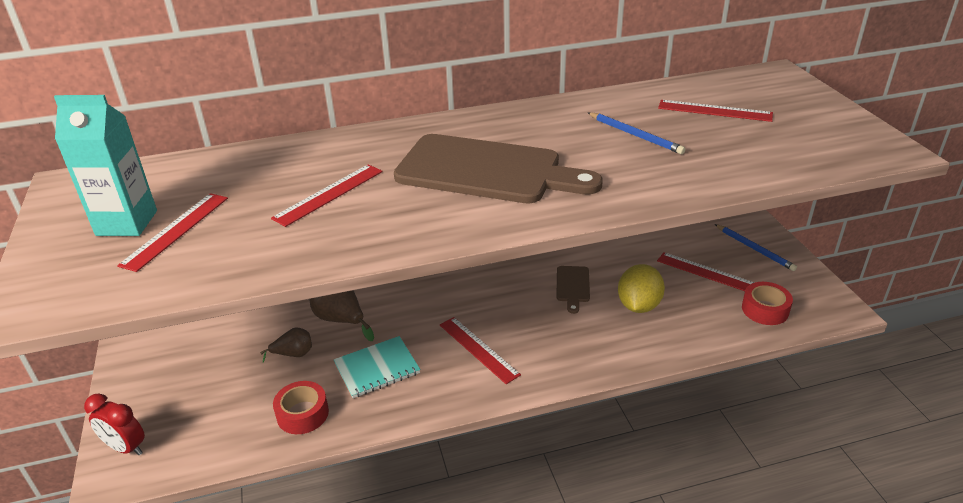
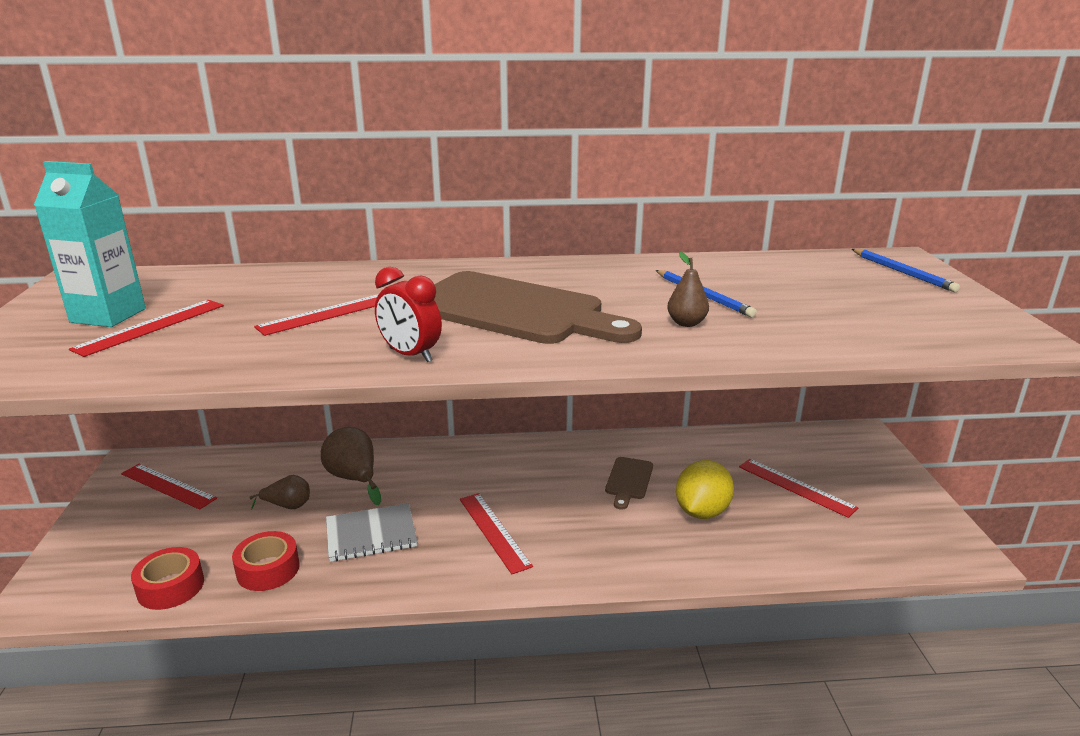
camera: 10 degrees right, 10 degrees down
red clock [84,393,145,455] -> red clock moved to [375,267,442,362]
turquoise notebook [334,336,421,398] -> grey notebook [326,503,417,562]
red ruler [658,100,773,122] -> red ruler moved to [121,464,217,510]
blue pencil [715,224,797,271] -> blue pencil moved to [852,249,960,292]
red tape [742,282,793,325] -> red tape moved to [131,547,204,610]
none -> brown pear [667,252,709,327]

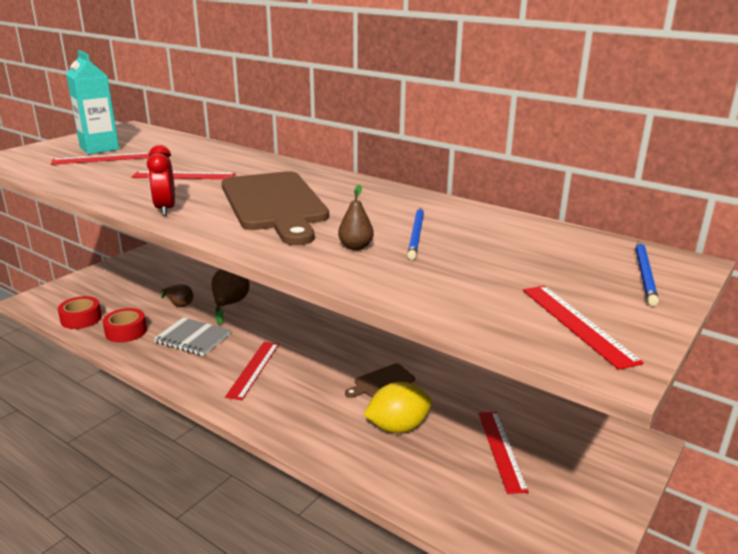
camera: 40 degrees right, 0 degrees up
red ruler [121,464,217,510] -> red ruler moved to [523,286,644,370]

